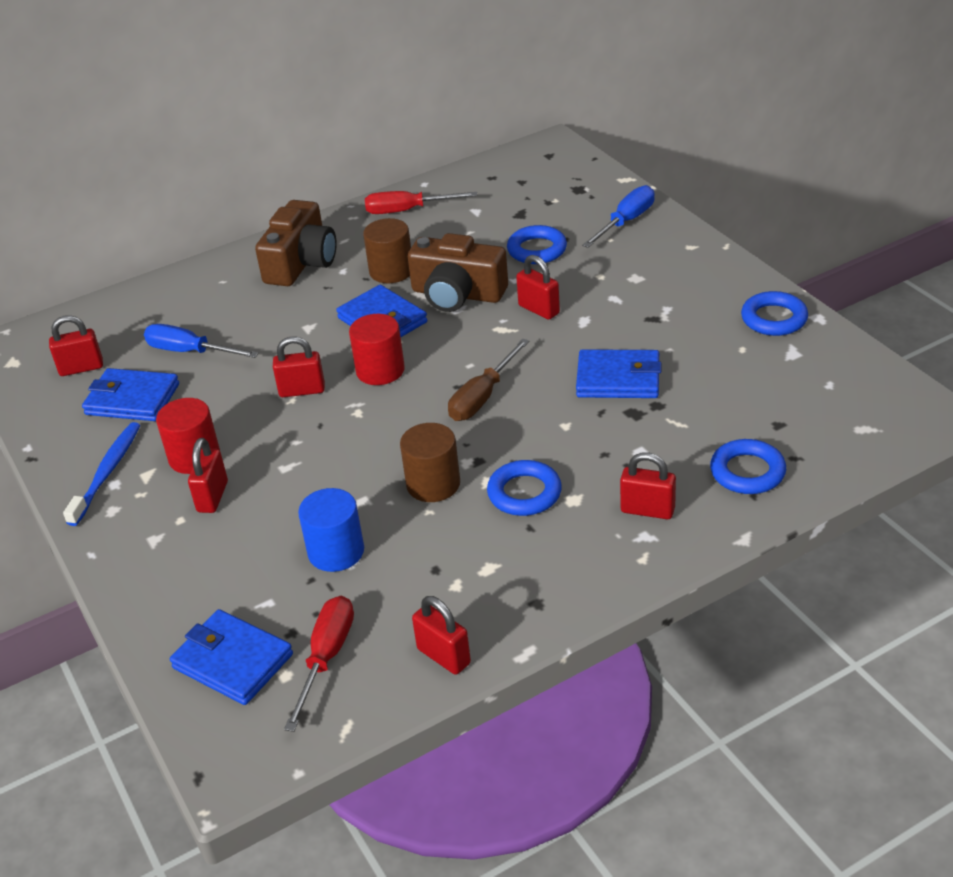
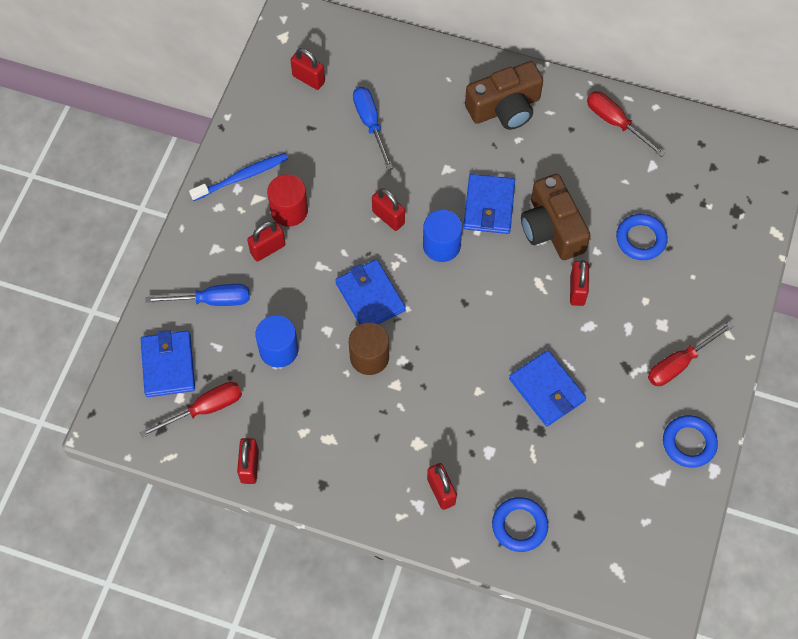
camera: 45 degrees right, 25 degrees up
blue wallet [82,368,179,421] -> blue wallet moved to [336,259,406,325]
red cylinder [349,314,405,385] -> blue cylinder [423,210,462,262]
brown cylinder [363,218,411,283] -> none
brown screwdriver [448,339,530,421] -> none
blue ring [487,460,562,516] -> none
blue screwdriver [582,185,655,248] -> blue screwdriver moved to [145,284,250,306]
none -> red screwdriver [648,322,734,386]

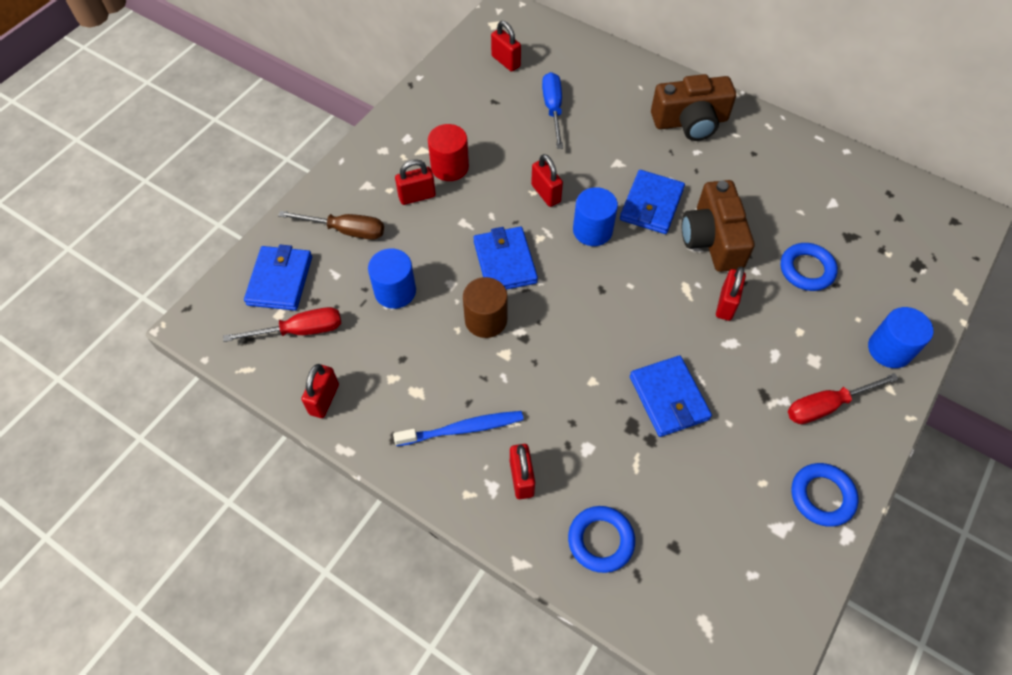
camera: 15 degrees right, 5 degrees down
blue screwdriver [145,284,250,306] -> brown screwdriver [278,211,384,240]
blue toothbrush [189,153,288,201] -> blue toothbrush moved to [393,411,524,446]
red screwdriver [587,91,666,157] -> none
none -> blue cylinder [868,307,933,368]

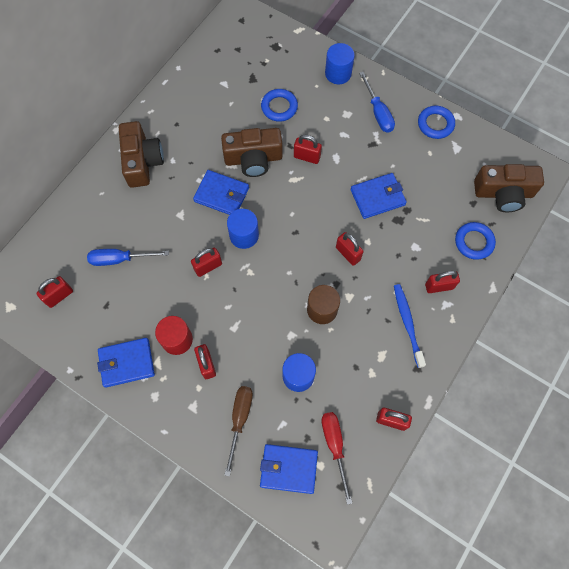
camera: 90 degrees left, 10 degrees up
blue wallet [474,227,538,290] -> blue wallet moved to [97,338,155,388]
red screwdriver [788,373,899,424] -> blue screwdriver [359,72,395,133]
none -> red padlock [336,232,363,266]
none -> brown camera [474,164,544,212]

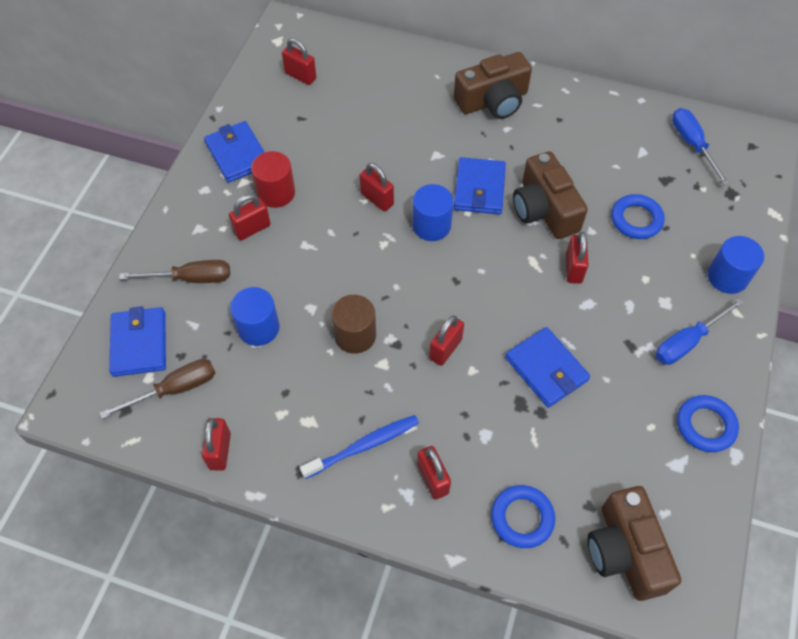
camera: 75 degrees right, 10 degrees down
blue screwdriver [87,249,169,266] -> blue screwdriver moved to [672,108,730,186]
red screwdriver [321,412,352,505] -> brown screwdriver [100,359,215,419]

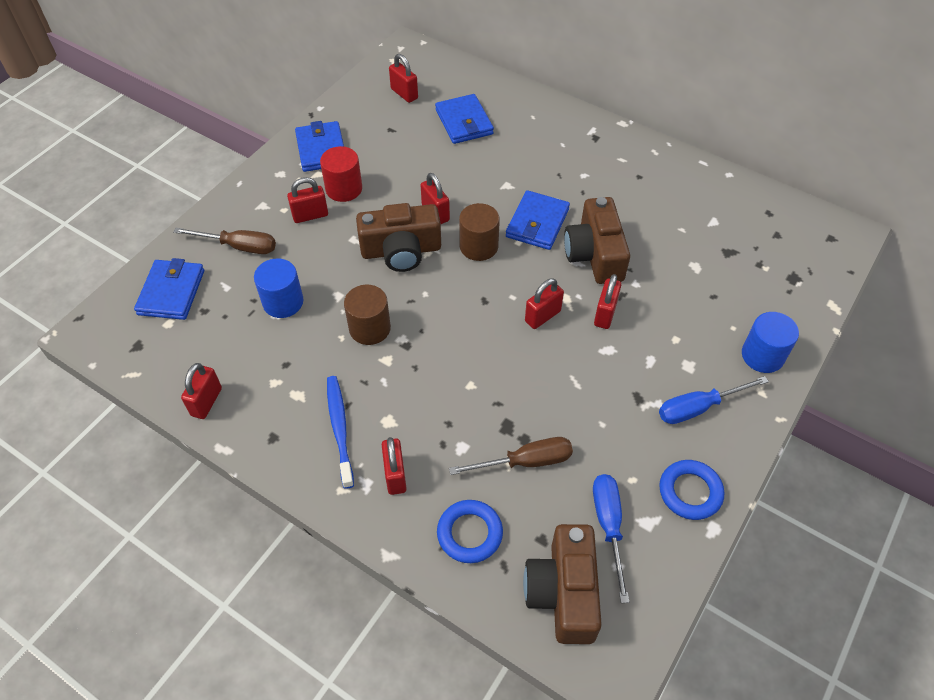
camera: 15 degrees right, 5 degrees down
brown screwdriver [100,359,215,419] -> brown screwdriver moved to [449,437,573,475]
blue toothbrush [300,415,419,479] -> blue toothbrush turned 90 degrees counterclockwise [327,376,354,489]
blue cylinder [412,184,453,241] -> brown cylinder [459,203,500,261]
red padlock [429,315,464,366] -> red padlock moved to [525,278,564,329]
brown camera [454,52,532,119] -> brown camera moved to [356,203,441,272]
blue wallet [505,327,590,408] -> blue wallet moved to [435,94,494,144]
blue ring [611,194,665,239] -> none
blue screwdriver [672,108,730,186] -> blue screwdriver moved to [593,474,629,603]

